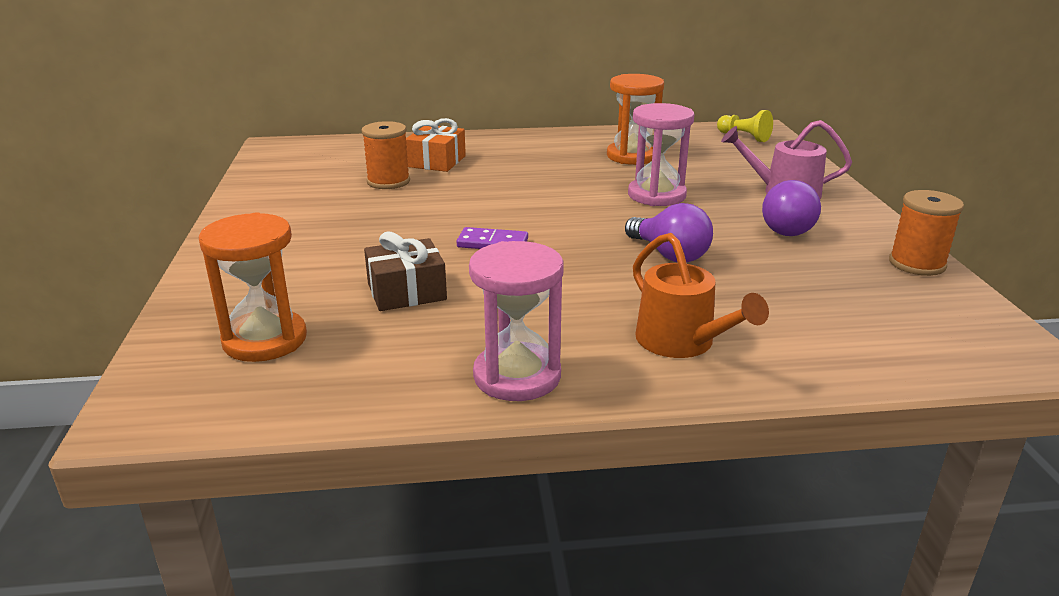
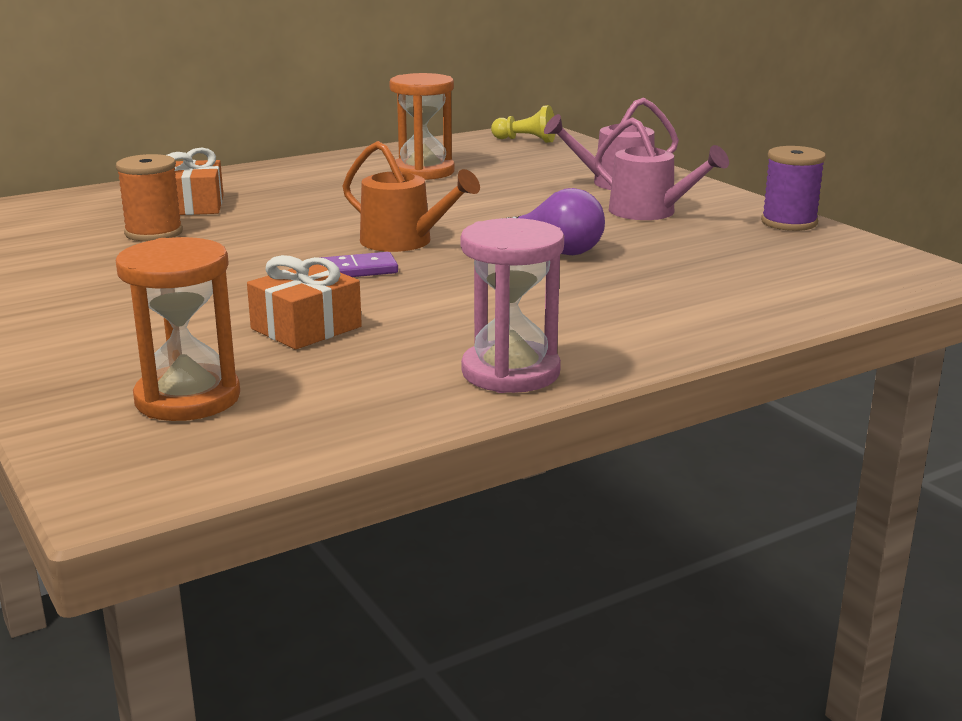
camera: 25 degrees left, 5 degrees down
brown gift [364,232,447,311] -> orange gift [247,255,362,349]
pink hourglass [628,103,694,206] -> none
orange watering can [633,233,769,358] -> orange watering can moved to [343,141,480,252]
purple light bulb [762,180,821,236] -> pink watering can [594,117,729,220]
orange spool [889,190,964,276] -> purple spool [761,146,826,231]

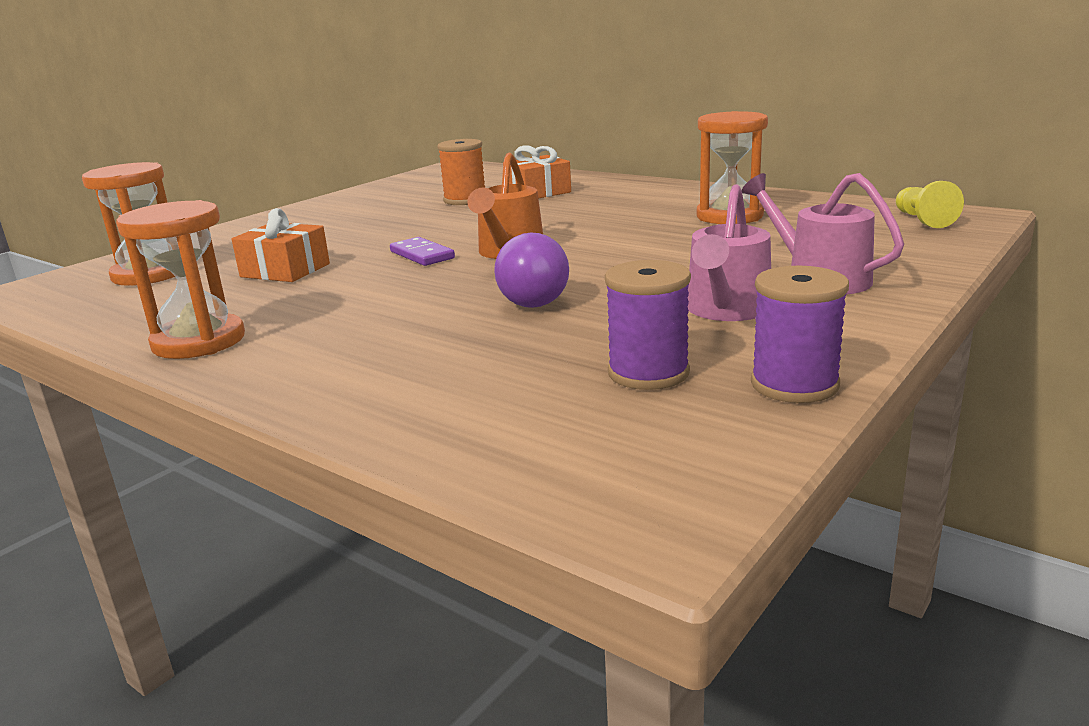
camera: 70 degrees right, 0 degrees up
pink hourglass [460,218,564,393] -> orange hourglass [116,200,245,359]
none -> purple spool [605,260,691,390]

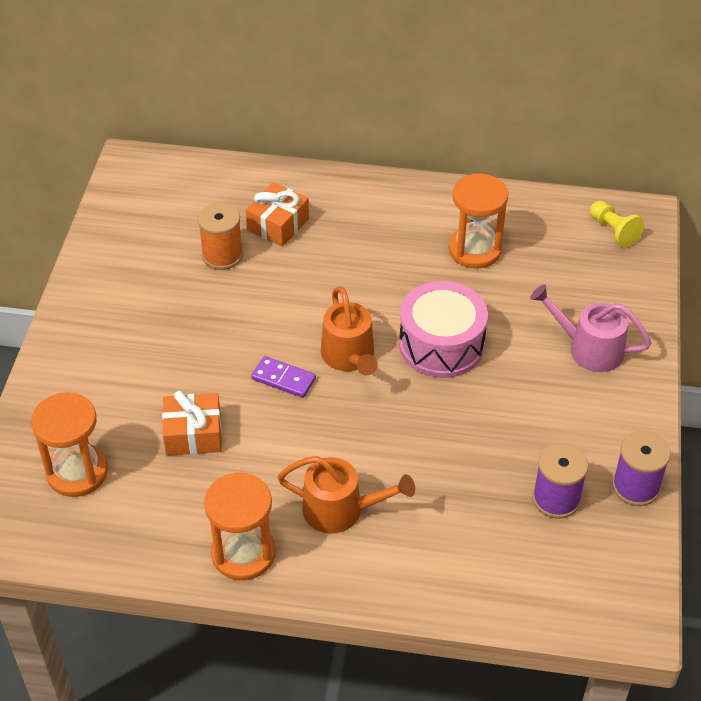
camera: 30 degrees left, 25 degrees up
purple light bulb [494,233,569,308] -> none
pink watering can [688,185,771,321] -> none
none -> orange watering can [277,456,415,533]
none -> pink drum [399,281,488,378]

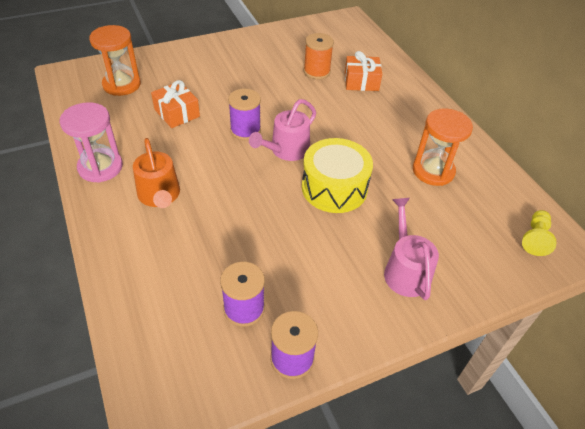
camera: 55 degrees right, 0 degrees up
orange hourglass [204,472,276,580] -> pink hourglass [60,102,123,183]
purple domino [251,356,316,398] -> purple spool [228,89,261,140]
orange watering can [321,287,378,375] -> pink watering can [249,99,316,161]
pink drum [399,281,488,378] -> yellow drum [302,138,373,213]

